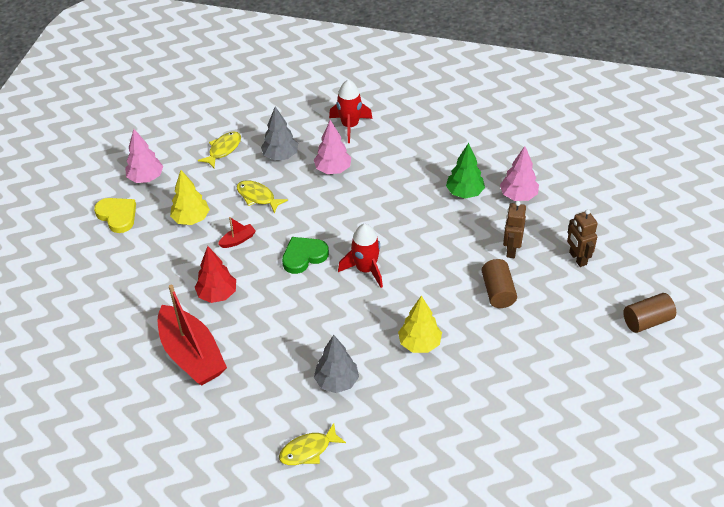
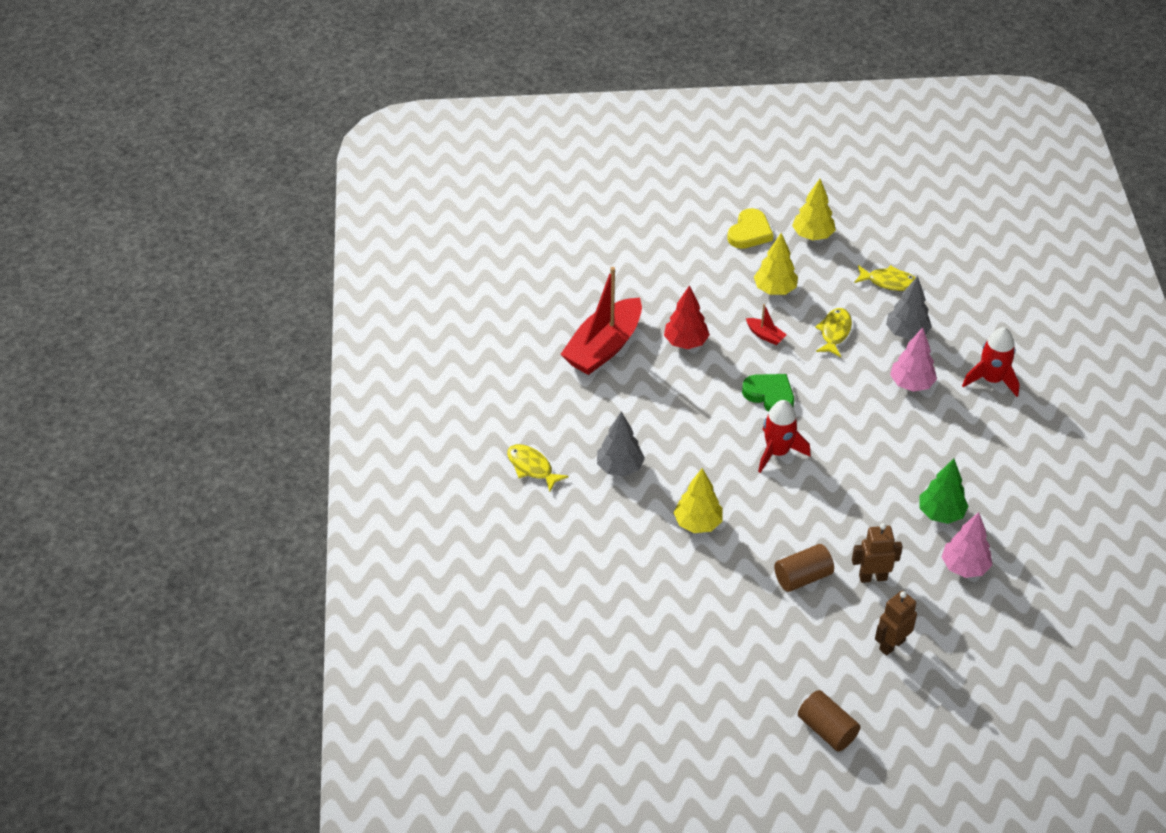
camera: 70 degrees right, 0 degrees up
pink tree [125,129,163,183] -> yellow tree [792,179,836,240]

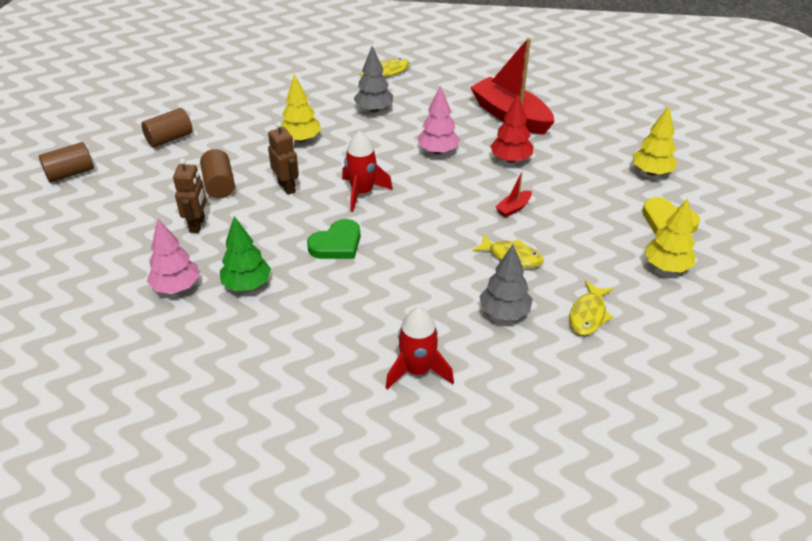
camera: 100 degrees right, 5 degrees down
green heart [742,374,794,412] -> green heart moved to [307,219,360,259]
yellow tree [754,233,798,295] -> yellow tree moved to [633,106,678,176]
brown robot [875,591,917,656] -> brown robot moved to [268,122,299,195]
pink tree [890,327,937,392] -> pink tree moved to [418,85,460,154]
none -> brown cylinder [141,108,193,148]

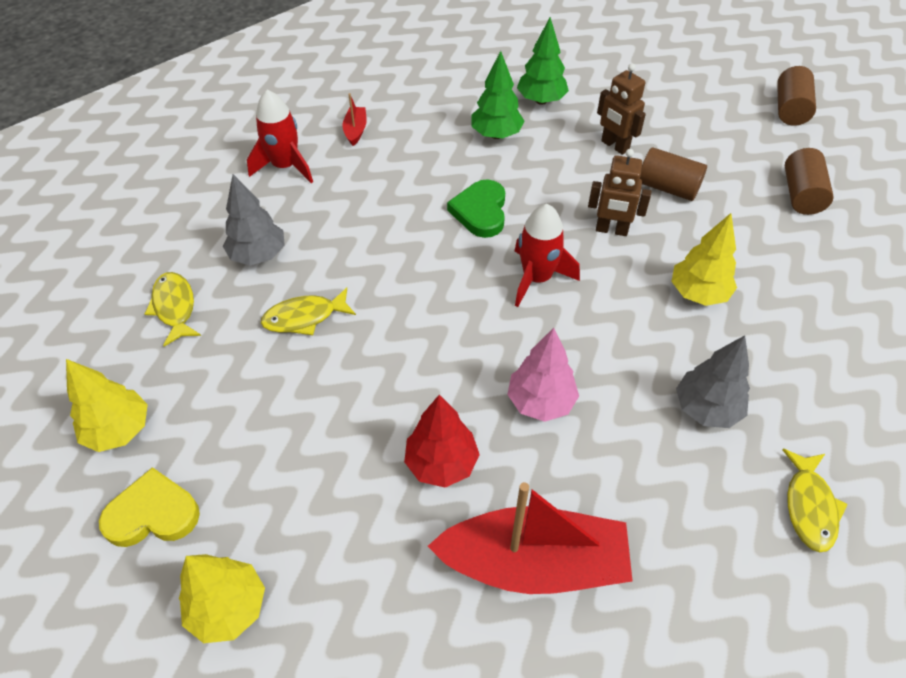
camera: 135 degrees right, 10 degrees up
pink tree [147,219,200,294] -> green tree [517,17,569,105]
red boat [495,172,532,217] -> red boat moved to [343,93,367,146]

